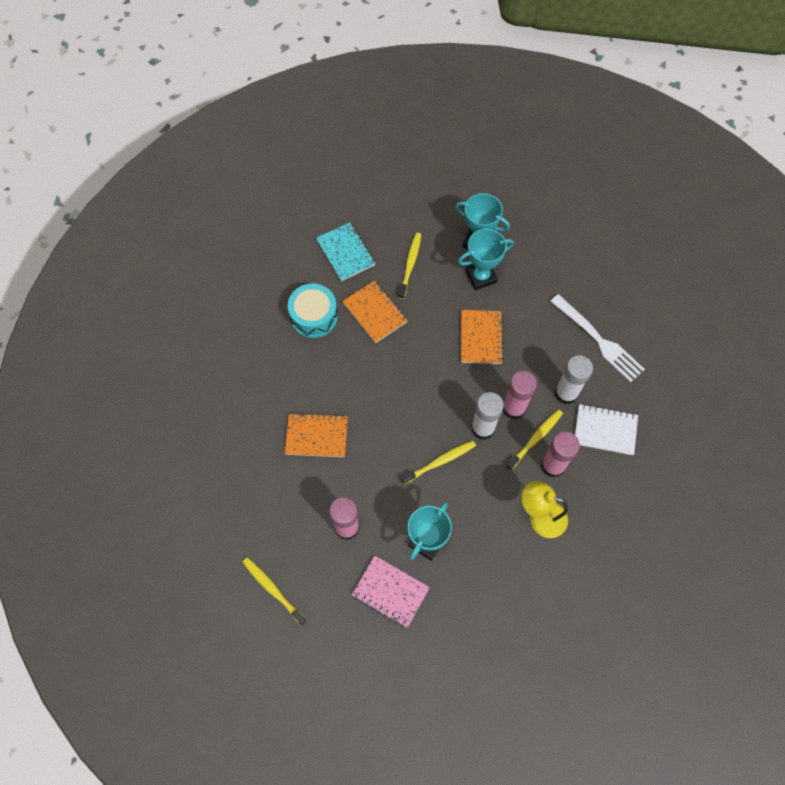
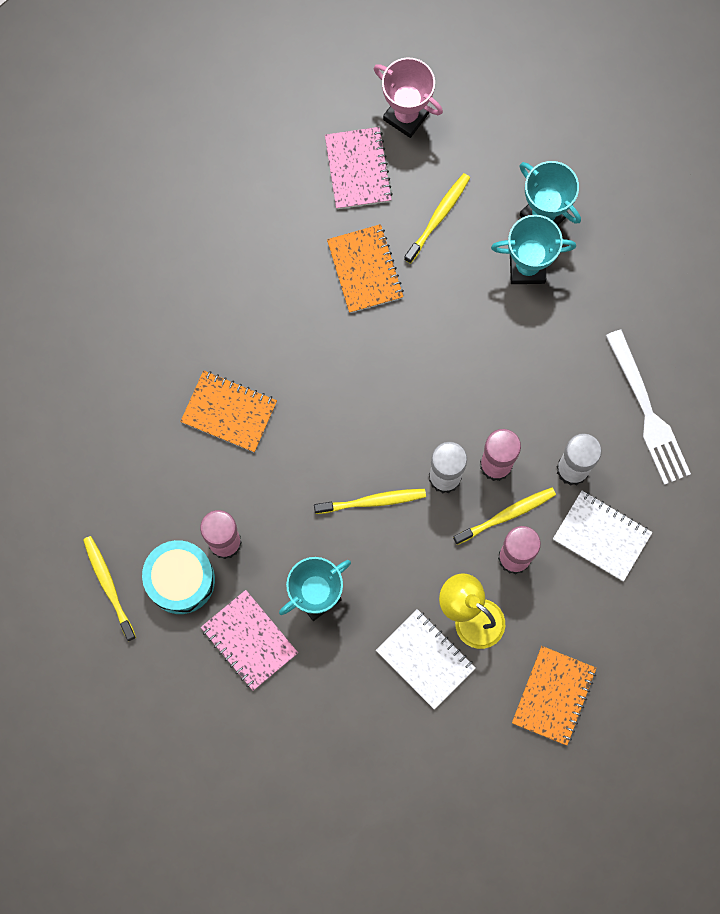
camera: 20 degrees right, 10 degrees up
turquoise drum [288,283,338,338] -> turquoise drum moved to [142,540,215,614]
turquoise notebook [316,222,376,281] -> pink notebook [325,127,393,209]
orange notebook [461,310,504,364] -> orange notebook moved to [512,646,597,746]
none -> pink trophy [374,57,443,138]
none -> white notebook [376,609,476,710]

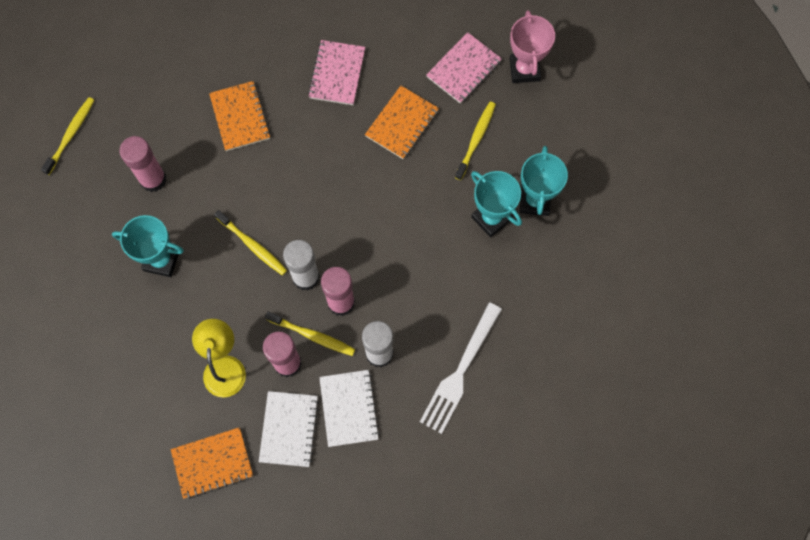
camera: 50 degrees right, 5 degrees down
turquoise drum [142,540,215,614] -> none
pink notebook [201,590,298,691] -> pink notebook moved to [308,40,365,105]
white notebook [376,609,476,710] -> white notebook moved to [259,391,319,467]
yellow toothbrush [404,173,470,264] -> yellow toothbrush turned 60 degrees counterclockwise [455,102,496,180]

